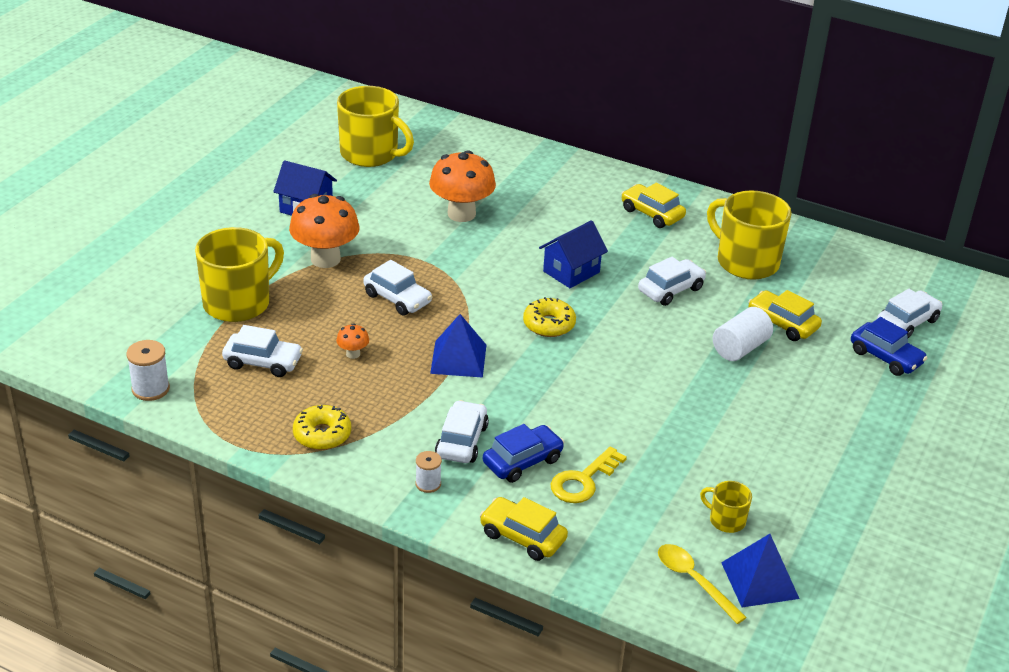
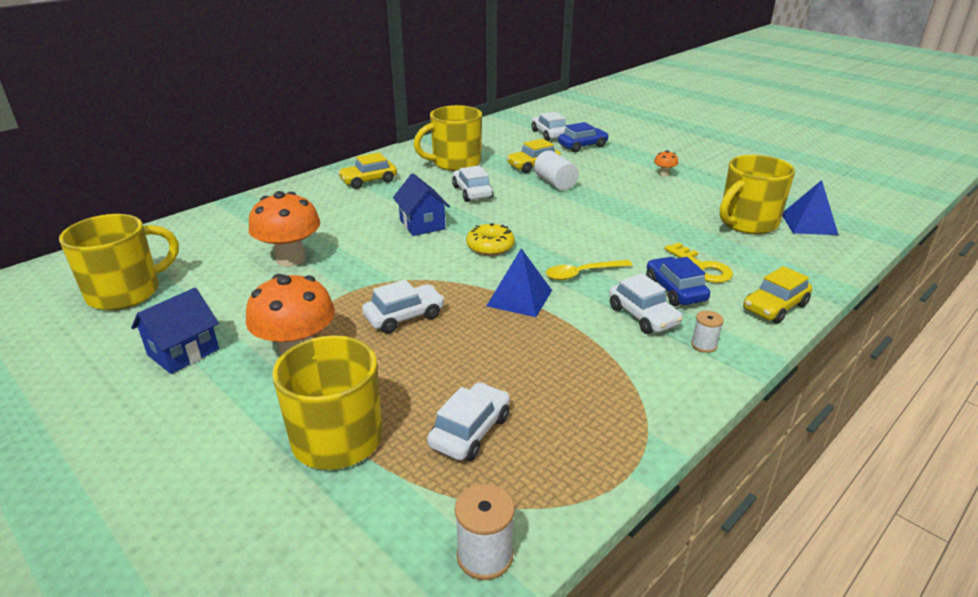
camera: 70 degrees left, 5 degrees down
yellow donut [293,405,351,450] -> none
orange mushroom [336,323,369,359] -> orange mushroom moved to [654,150,678,177]
white car [435,400,489,463] -> white car turned 150 degrees counterclockwise [609,273,683,334]
yellow spoon [658,544,747,624] -> yellow spoon moved to [546,260,633,280]
yellow mug [700,481,752,533] -> yellow mug [720,155,795,234], size x2.13

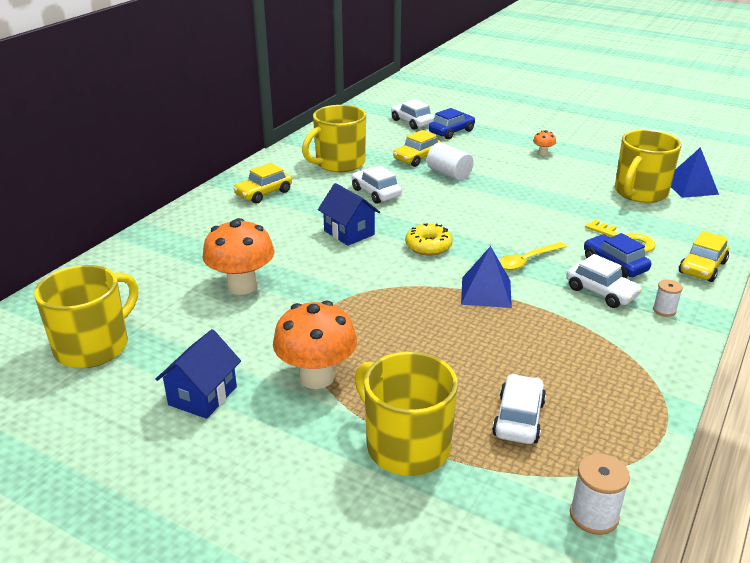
camera: 15 degrees left, 0 degrees up
white car [362,280,445,333] -> none

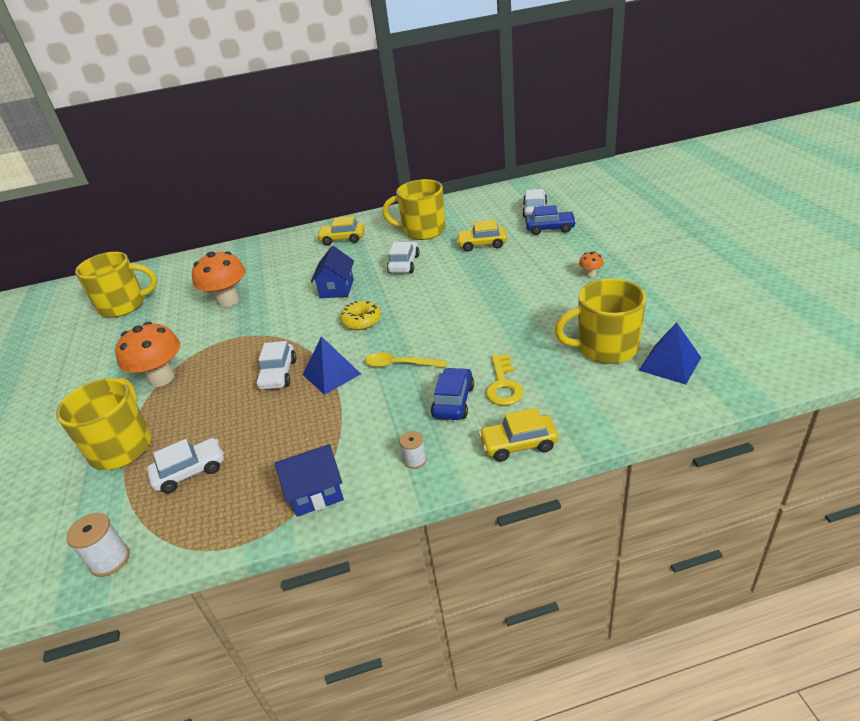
camera: 50 degrees right, 5 degrees up
blue house [155,329,241,419] -> blue house moved to [274,444,344,517]
white cylinder [427,142,474,181] -> none
white car [566,254,642,308] -> white car moved to [256,341,297,390]

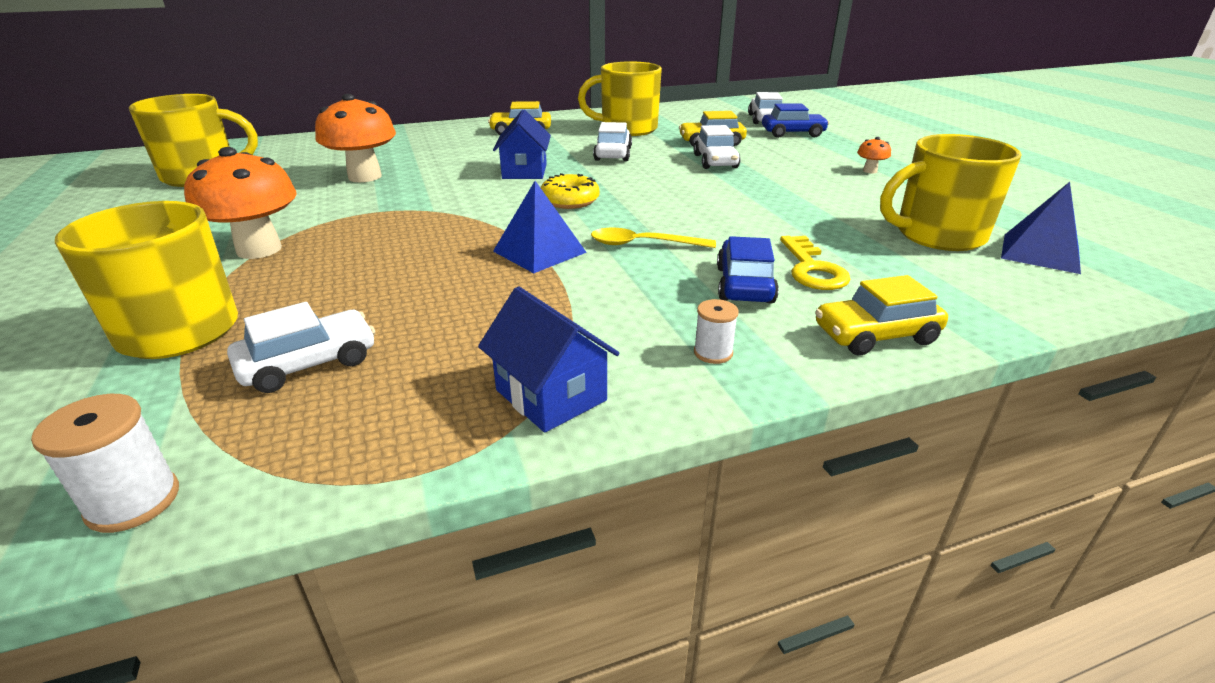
camera: 10 degrees left, 5 degrees down
white car [256,341,297,390] -> white car moved to [694,125,740,169]
blue house [274,444,344,517] -> blue house turned 75 degrees clockwise [478,286,620,433]

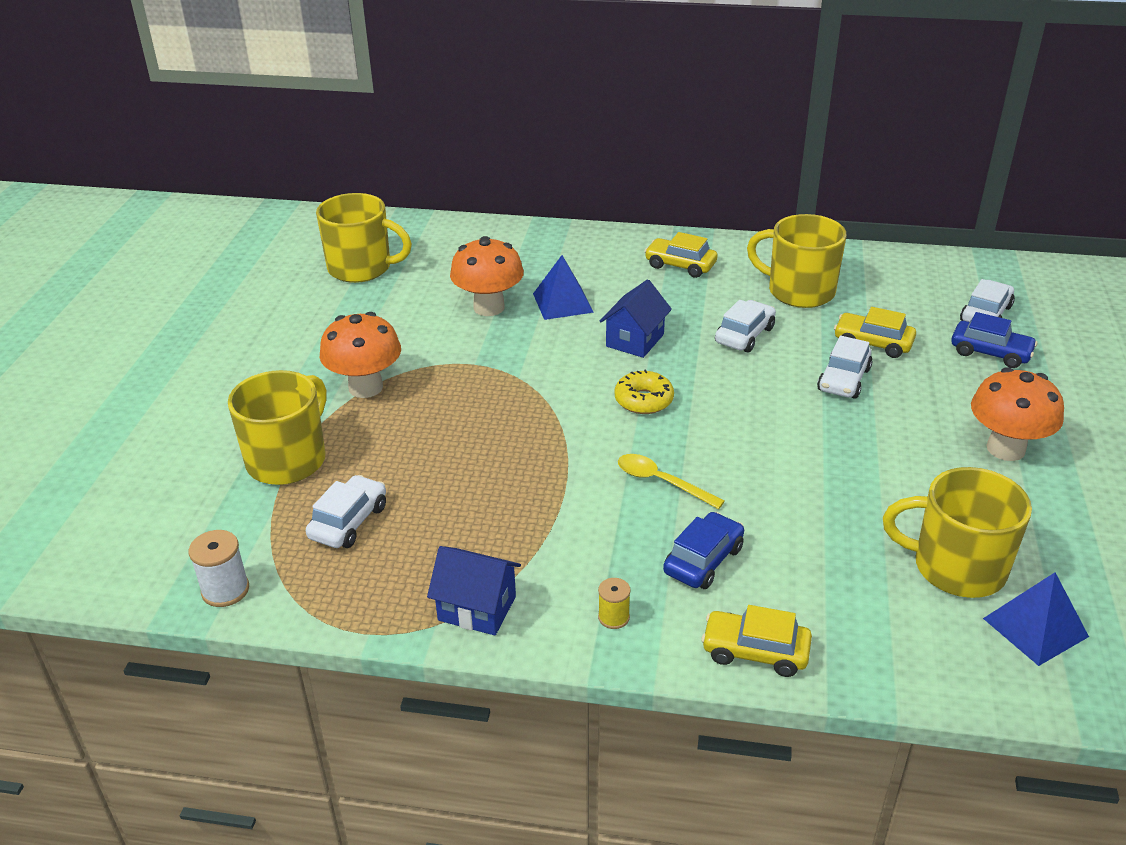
camera: 30 degrees right, 5 degrees up
white car [227,302,375,393] -> white car turned 60 degrees counterclockwise [306,475,386,548]
blue house [478,286,620,433] -> blue house turned 60 degrees counterclockwise [427,546,521,635]
blue pyramid [493,181,587,273] -> blue pyramid moved to [533,255,594,320]
white spool [694,299,739,364] -> yellow spool [598,578,631,629]
yellow key [780,236,851,290] -> none
orange mushroom [857,137,891,173] -> orange mushroom [971,367,1064,461], size x2.29

